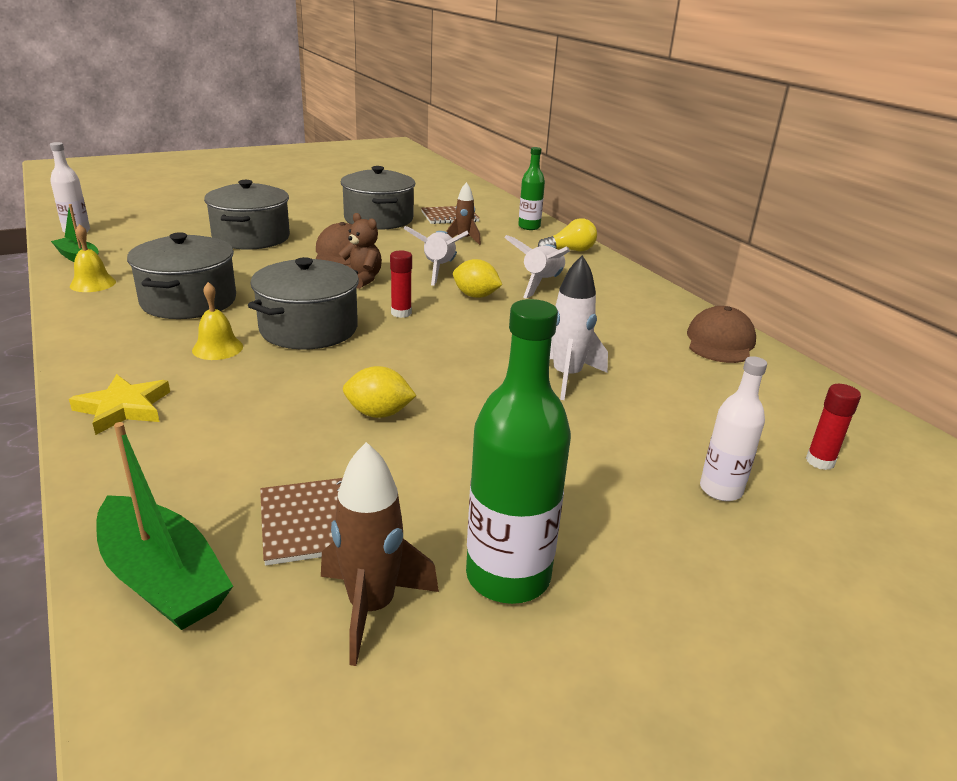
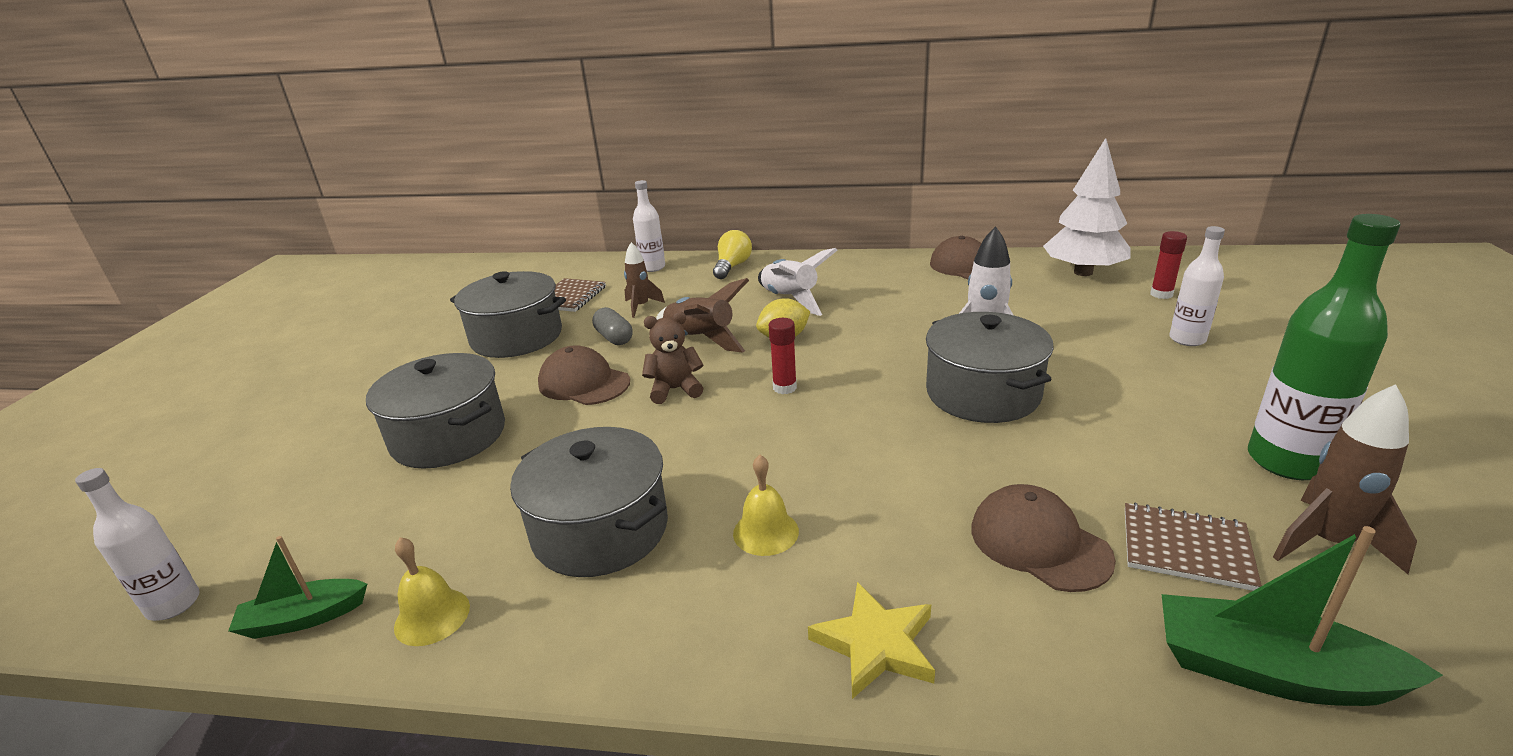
camera: 50 degrees left, 0 degrees up
green boat [96,422,233,630] -> green boat turned 150 degrees counterclockwise [1161,526,1443,706]
grey pot [248,257,359,350] -> grey pot moved to [926,312,1054,423]
yellow lemon [343,366,416,418] -> none
white rocket [403,226,469,286] -> brown rocket [656,278,749,353]
green bottle [518,147,545,230] -> white bottle [633,180,665,272]
none -> grey capsule [592,307,633,345]
none -> brown cap [971,484,1116,592]
none -> white tree [1043,138,1130,276]

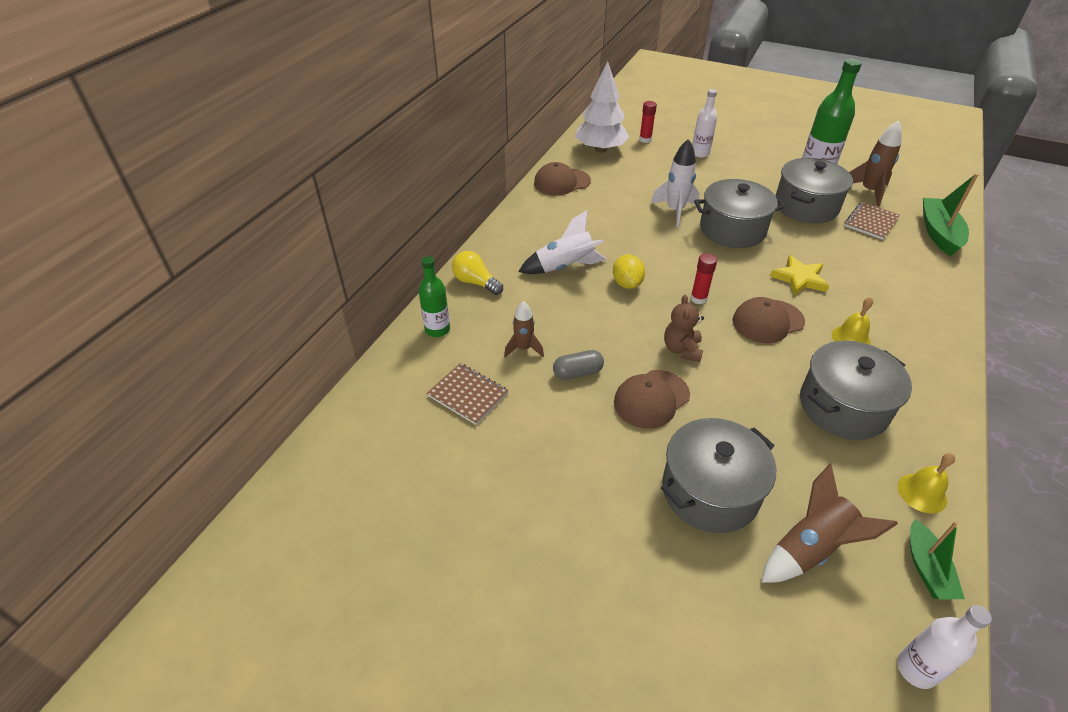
camera: 75 degrees left, 15 degrees up
grey pot [450,271,566,358] -> grey pot moved to [776,158,853,223]
white bottle [633,180,665,272] -> green bottle [418,256,450,337]
brown rocket [656,278,749,353] -> brown rocket moved to [761,464,898,583]
yellow star [808,582,935,699] -> yellow star moved to [770,255,829,296]
brown cap [971,484,1116,592] -> brown cap moved to [733,297,805,343]
green boat [1161,526,1443,706] -> green boat turned 150 degrees clockwise [923,173,979,256]

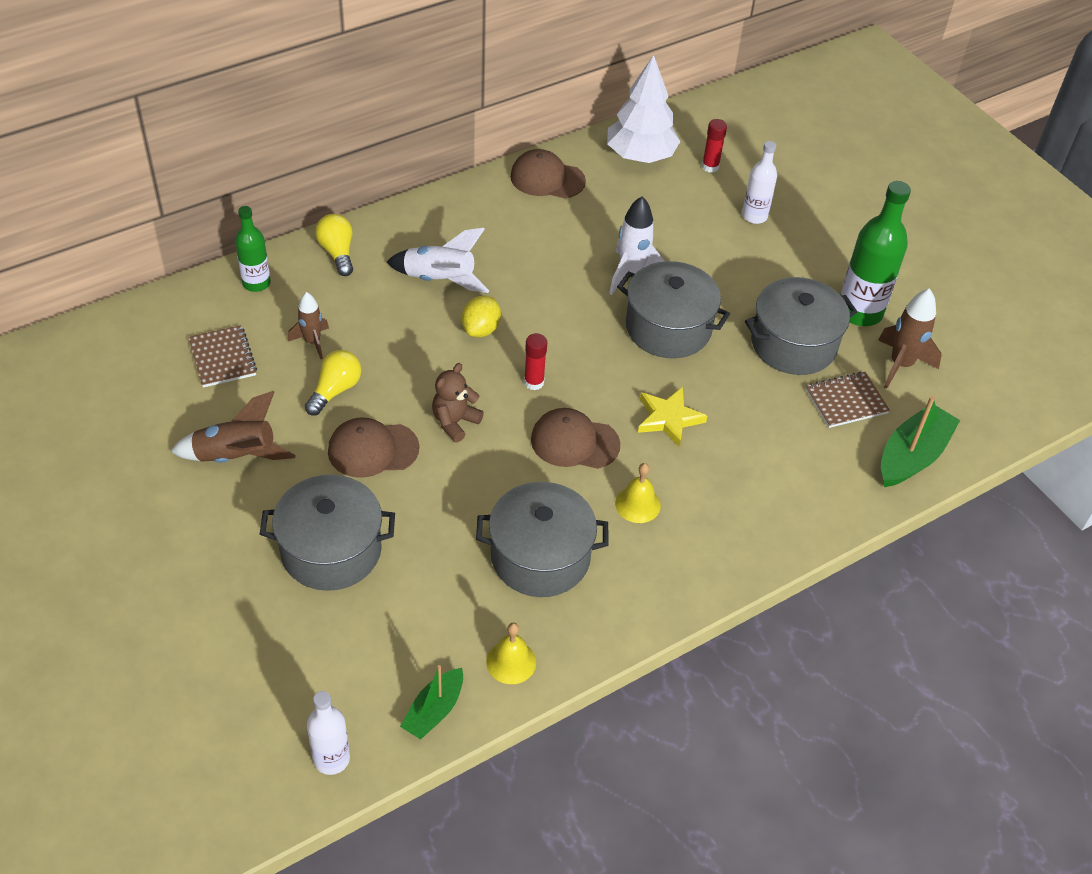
camera: 30 degrees right, 5 degrees up
grey capsule [553,350,604,380] -> yellow light bulb [305,350,361,415]
brown rocket [761,464,898,583] -> brown rocket moved to [170,391,296,463]

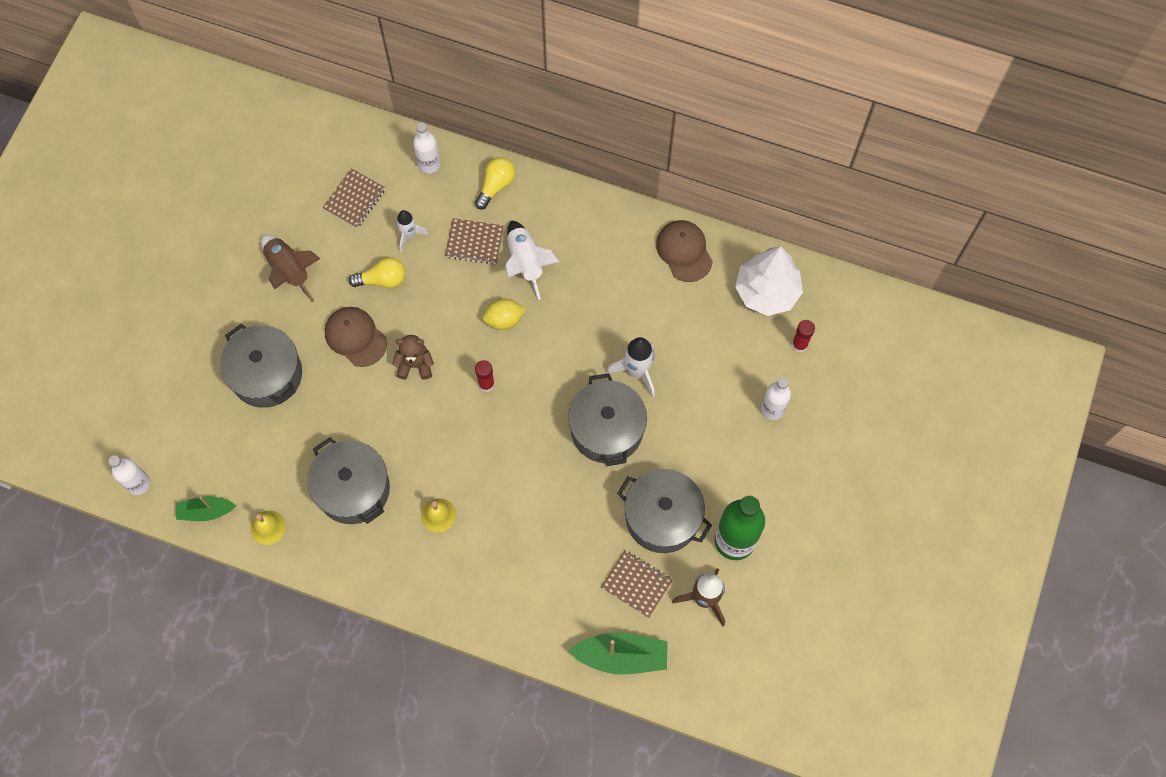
camera: 55 degrees right, 20 degrees up
green bottle [235,206,271,292] -> white bottle [413,122,440,174]
brown rocket [288,292,329,359] -> white rocket [396,210,429,252]
brown cap [531,408,620,469] -> none
yellow star [638,387,707,447] -> none
none -> brown notebook [445,218,504,265]

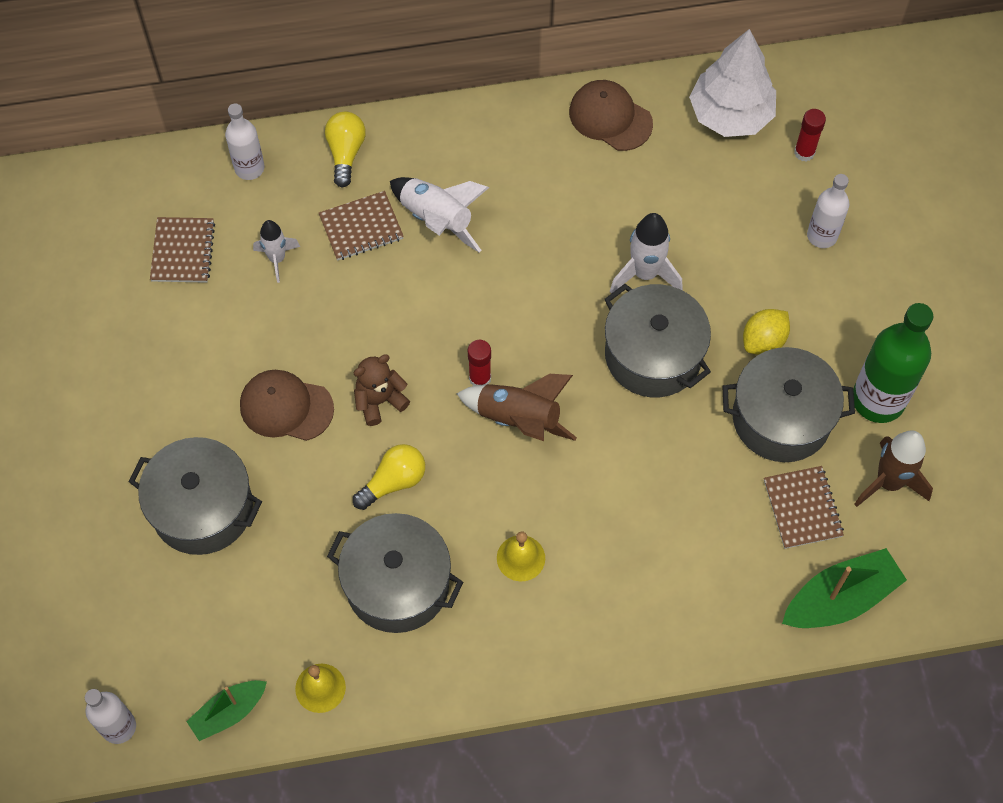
camera: 30 degrees left, 5 degrees down
brown rocket [261,234,320,302] -> brown rocket moved to [457,374,577,441]
yellow light bulb [349,257,406,288] -> yellow light bulb moved to [353,444,425,510]
yellow lemon [482,299,526,330] -> yellow lemon moved to [743,309,790,355]
brown notebook [601,550,673,618] -> brown notebook turned 75 degrees clockwise [764,466,844,549]

